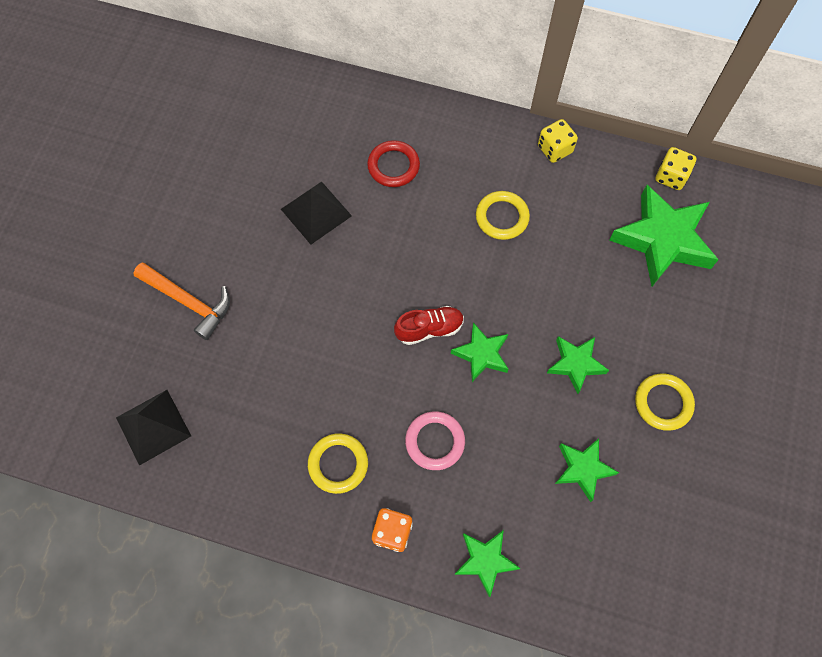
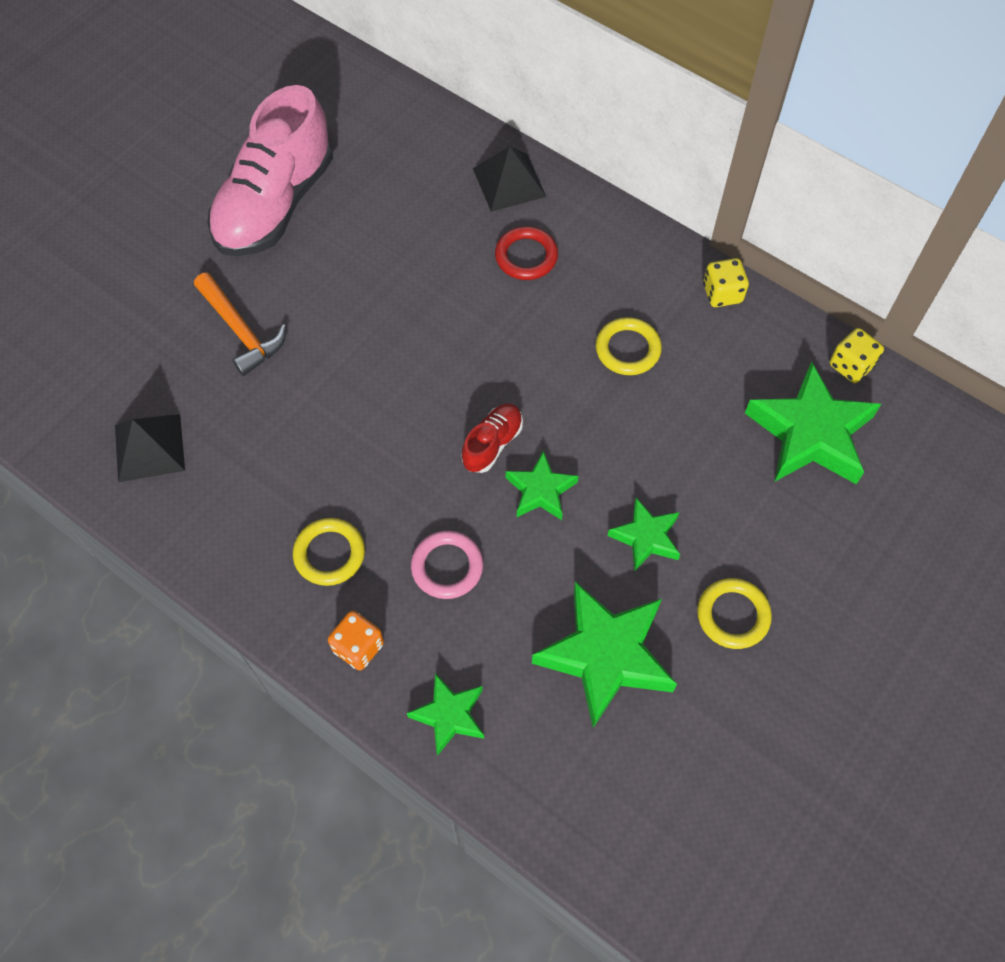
camera: 20 degrees right, 5 degrees down
black pyramid [281,181,352,245] -> black pyramid moved to [473,146,546,212]
red shoe [394,306,464,345] -> red shoe turned 60 degrees counterclockwise [462,404,523,473]
green star [555,438,619,502] -> green star [532,582,677,728], size x1.83
none -> pink shoe [207,85,333,256]

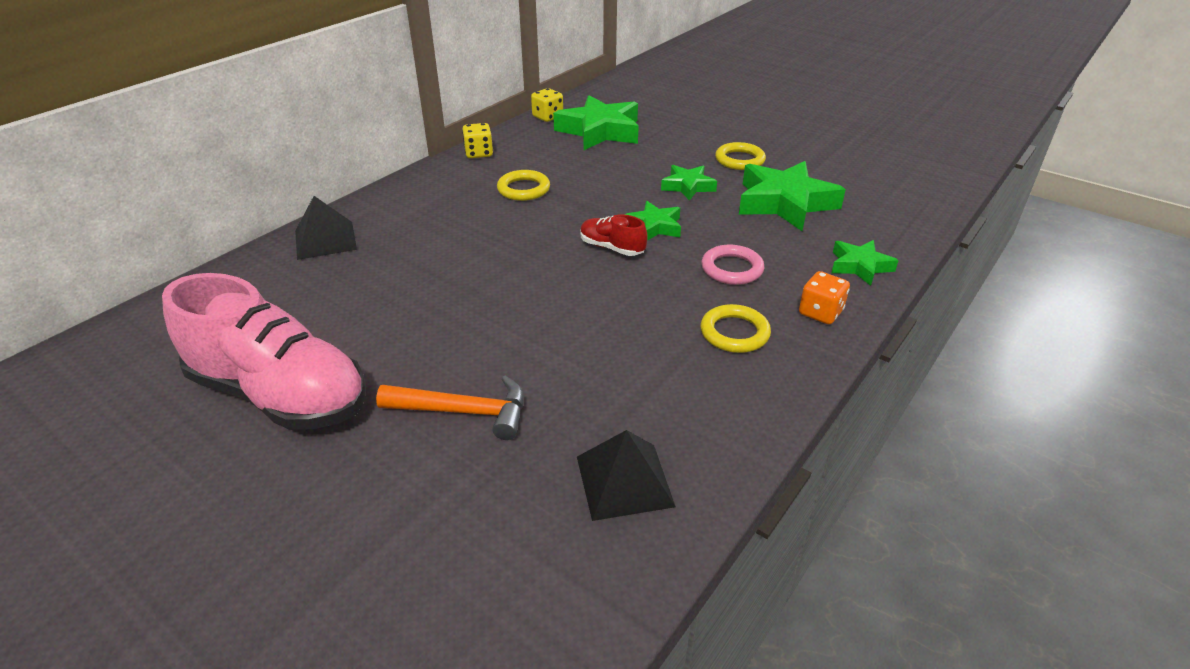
camera: 90 degrees left, 25 degrees down
orange hammer [194,273,286,376] -> orange hammer turned 45 degrees clockwise [376,375,524,440]
red ring [495,226,558,280] -> none

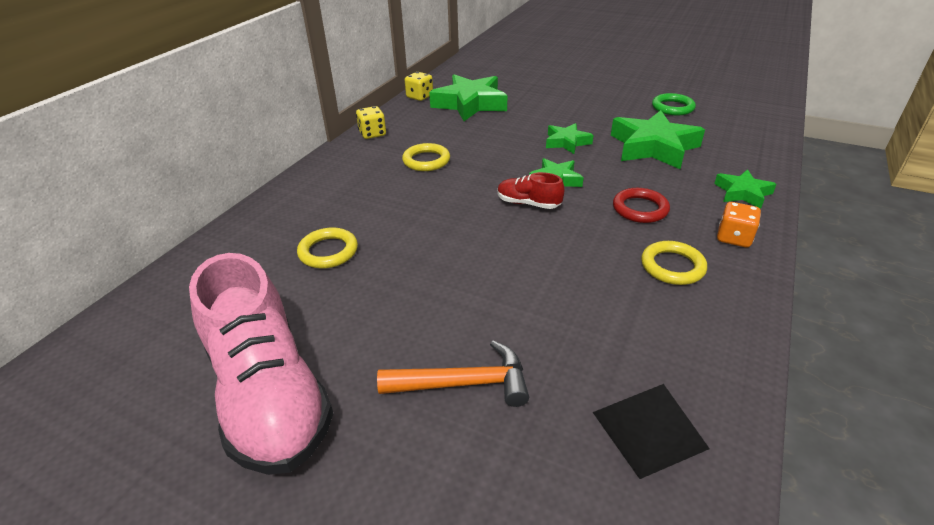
camera: 10 degrees left, 0 degrees up
pink shoe [162,273,366,430] -> pink shoe turned 45 degrees clockwise [189,253,333,475]
black pyramid [295,196,357,260] -> none
pink ring [701,245,764,285] -> red ring [613,188,670,223]
yellow ring [715,142,766,170] -> yellow ring moved to [297,227,358,268]
none -> green ring [652,93,696,115]

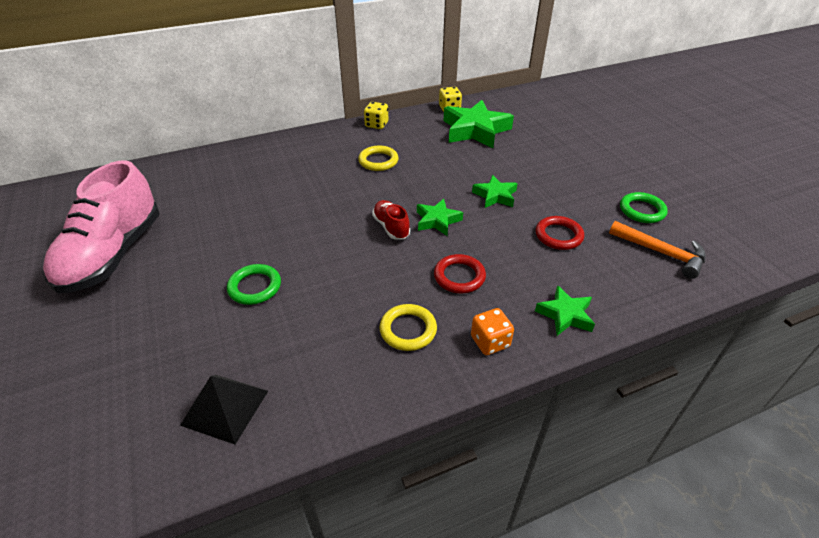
camera: 40 degrees right, 5 degrees up
yellow ring [297,227,358,268] -> none
orange hammer [377,340,529,407] -> orange hammer moved to [609,221,706,279]
green star [611,110,705,169] -> red ring [536,216,584,250]
none -> green ring [227,264,281,305]

